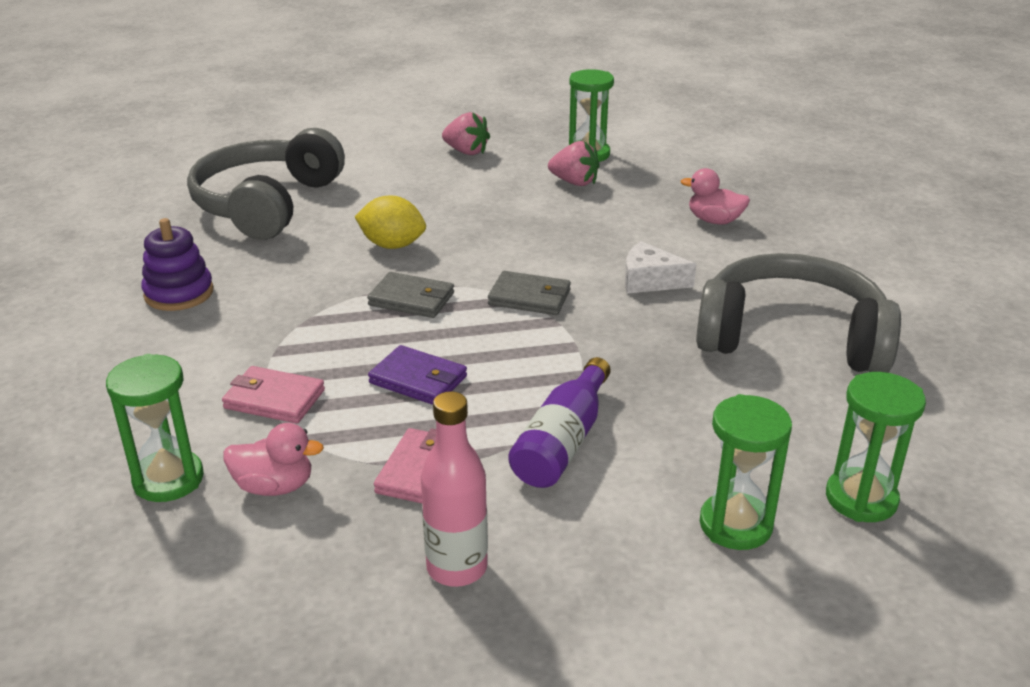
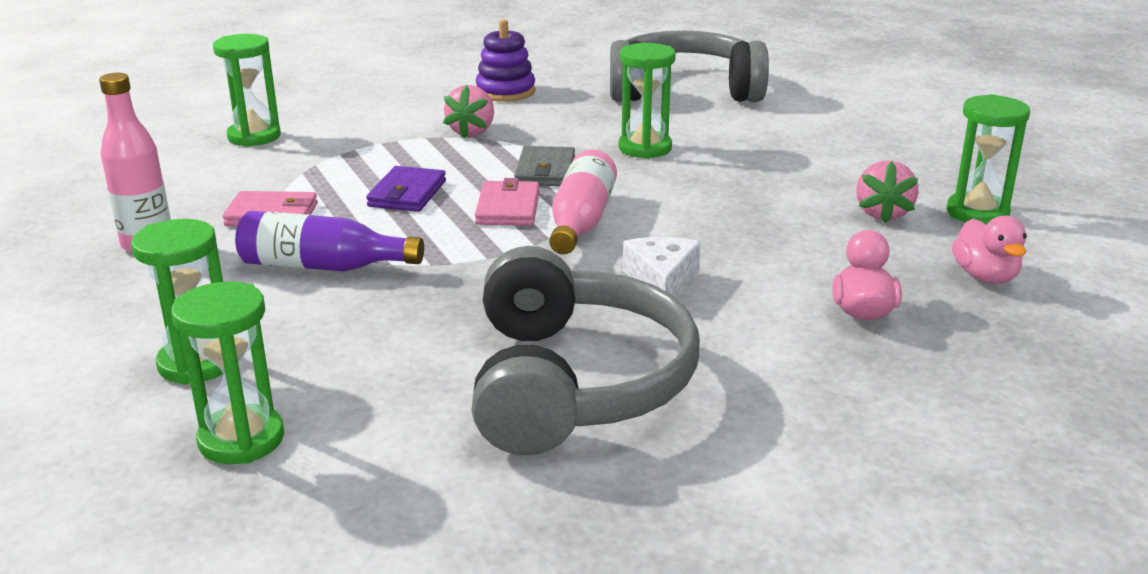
camera: 75 degrees right, 5 degrees down
pink wallet [222,366,325,424] -> pink wallet moved to [475,178,540,226]
pink duck [223,423,324,496] -> pink duck moved to [952,216,1027,284]
yellow lemon [355,196,426,249] -> green hourglass [618,43,676,159]
pink strawberry [442,112,490,155] -> pink strawberry moved to [443,85,494,139]
grey wallet [488,271,571,315] -> pink bottle [549,149,617,254]

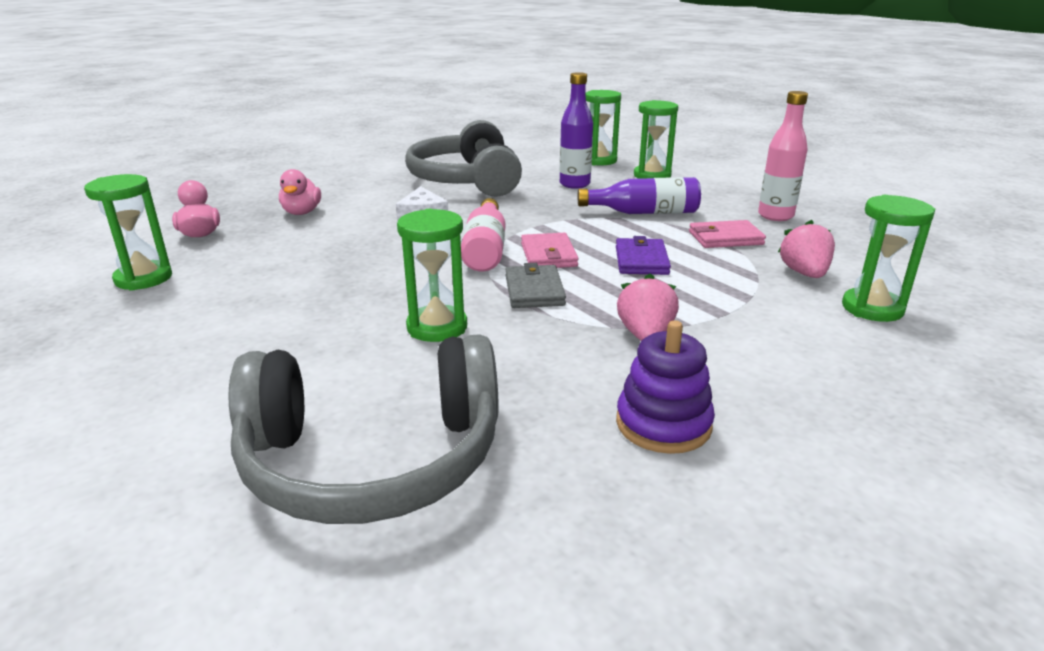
camera: 170 degrees right, 0 degrees up
pink strawberry [856,160,919,223] -> pink strawberry moved to [778,220,835,278]
none -> purple bottle [560,72,593,189]

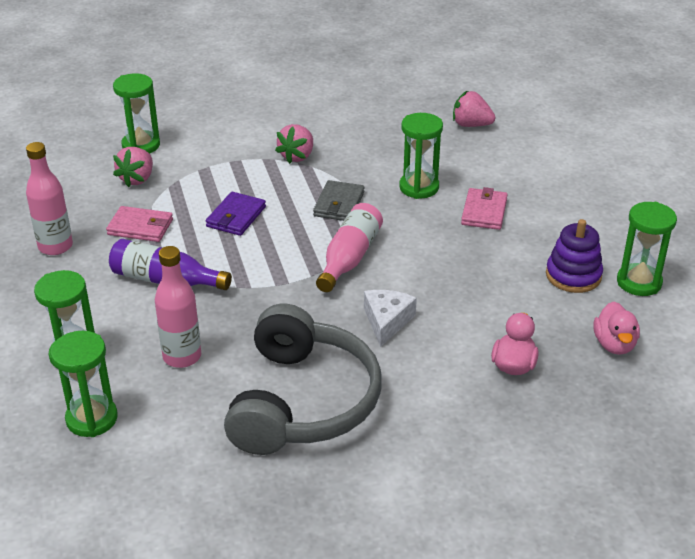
camera: 160 degrees left, 10 degrees up
grey headphones [228,334,499,524] -> pink strawberry [453,91,495,127]
pink wallet [521,233,579,268] -> pink wallet moved to [461,187,508,230]
purple bottle [560,72,593,189] -> pink bottle [155,246,201,368]
purple stacking toy [616,320,715,454] -> purple stacking toy moved to [546,219,603,293]

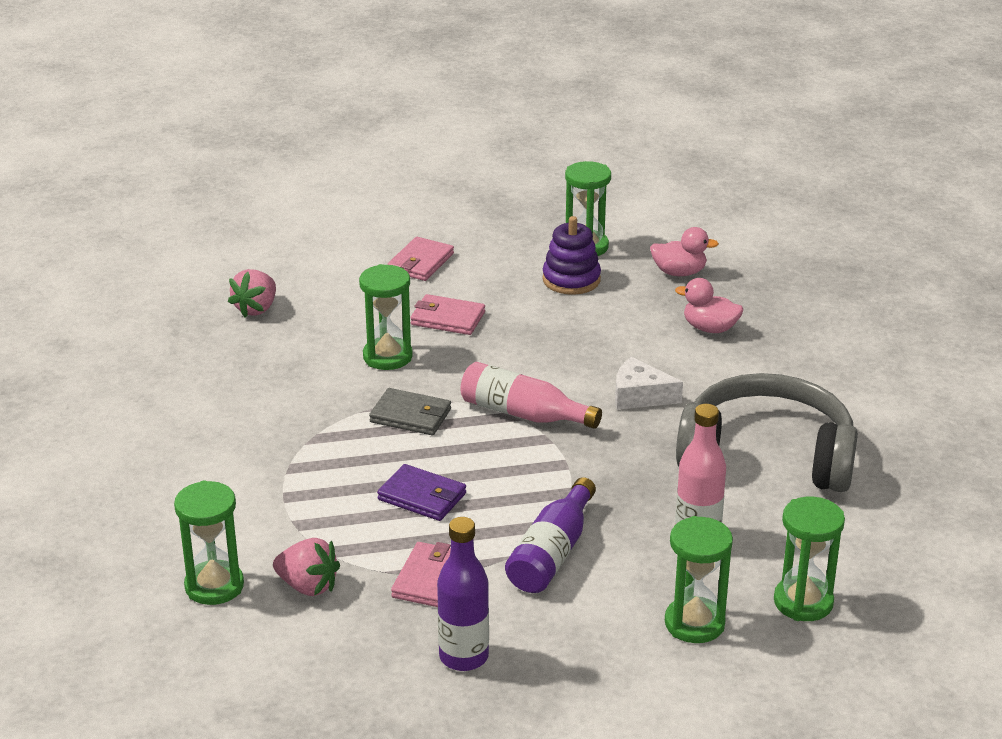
camera: 85 degrees left, 5 degrees down
pink bottle [26,142,73,255] -> purple bottle [437,517,489,671]
pink strawberry [275,124,313,164] -> none
none -> pink wallet [387,237,454,281]

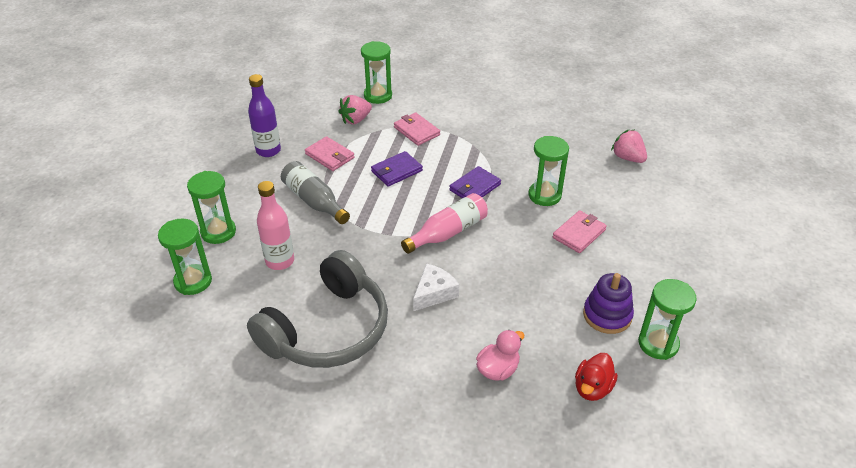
camera: 115 degrees right, 10 degrees up
grey wallet [369,388,451,435] -> purple wallet [449,166,501,198]
pink wallet [387,237,454,281] -> pink wallet moved to [394,113,440,146]
purple bottle [505,477,596,593] -> grey bottle [281,161,350,224]
pink duck [650,227,719,276] -> red duck [575,353,618,401]

